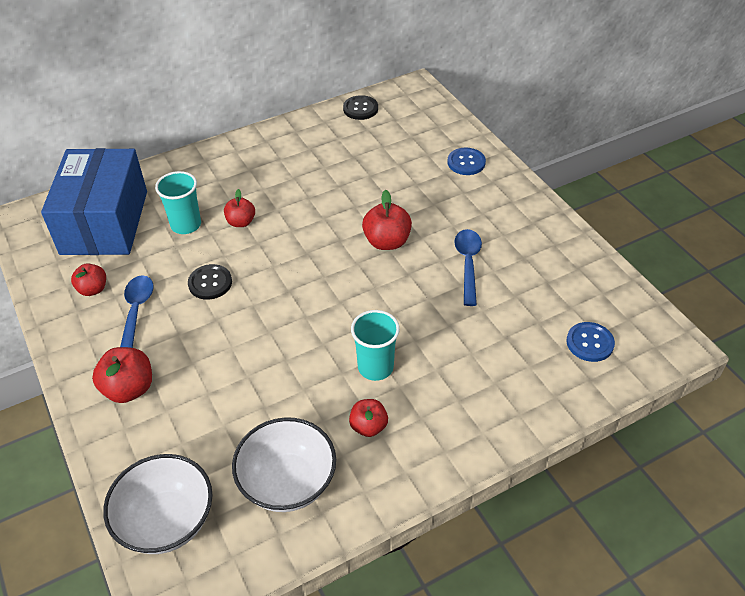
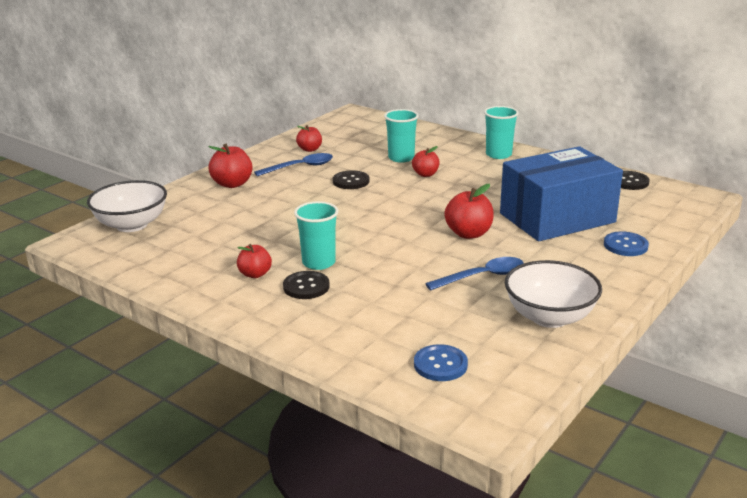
camera: 65 degrees right, 20 degrees down
blue box [41,148,147,255] -> blue box moved to [500,146,623,241]
white bowl [232,417,336,512] -> white bowl moved to [505,260,602,328]
none -> black button [283,271,330,299]
none -> turquoise cup [484,106,519,159]

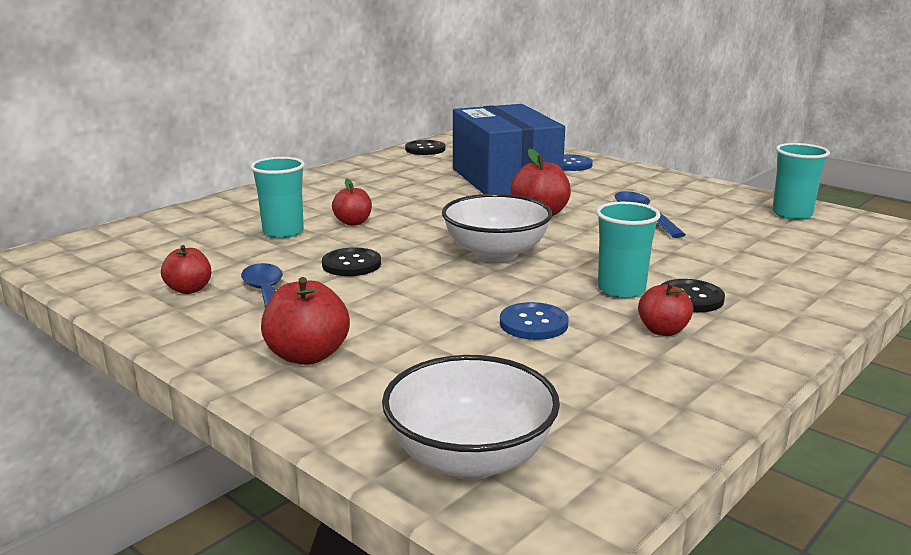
camera: 85 degrees left, 5 degrees down
blue button [414,344,468,381] -> blue button moved to [500,302,569,340]
turquoise cup [484,106,519,159] -> turquoise cup moved to [772,143,830,220]
white bowl [505,260,602,328] -> white bowl moved to [442,194,552,262]

